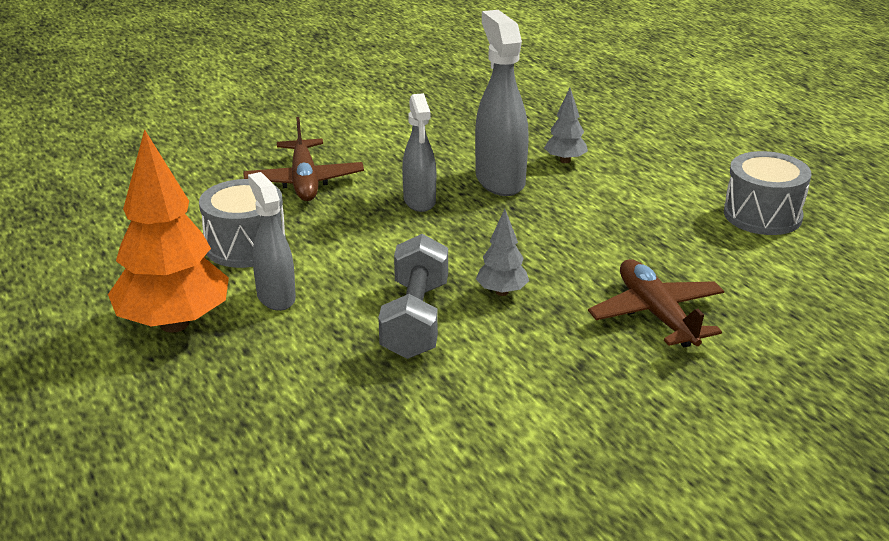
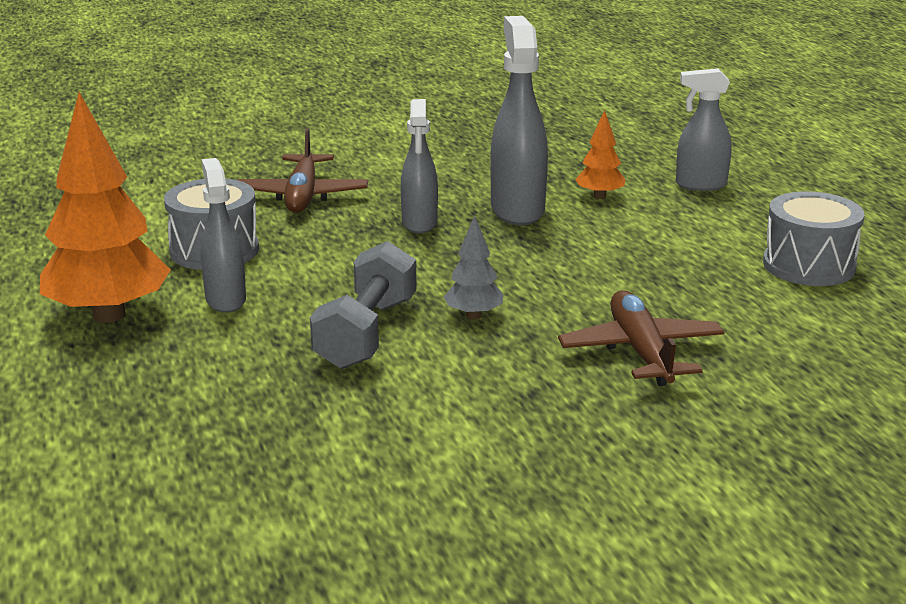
camera: 10 degrees right, 5 degrees down
grey tree [544,88,588,163] -> orange tree [575,110,625,199]
none -> grey spray bottle [676,68,732,191]

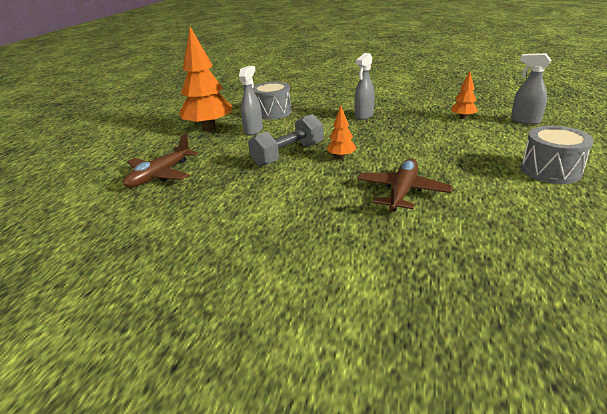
camera: 35 degrees right, 5 degrees up
brown plane [238,128,368,213] -> brown plane moved to [123,134,198,188]
grey tree [444,216,503,319] -> orange tree [326,106,356,159]
grey spray bottle [490,16,548,225] -> none

